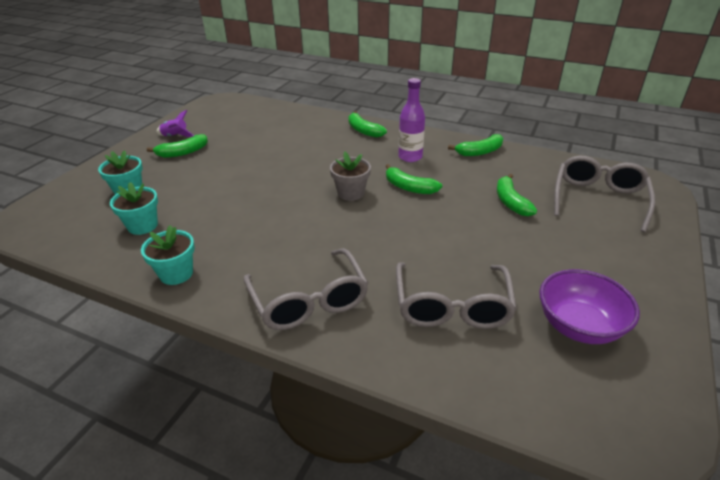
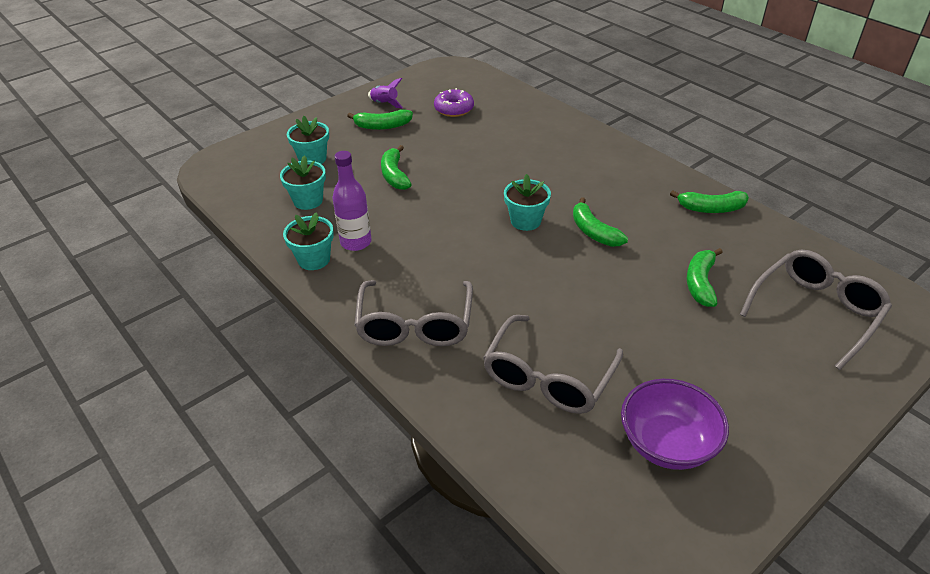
camera: 25 degrees right, 5 degrees up
grey flower pot [330,152,371,201] -> turquoise flower pot [504,174,551,231]
green banana [348,111,387,138] -> green banana moved to [381,145,412,190]
purple bottle [398,78,425,162] -> purple bottle moved to [332,151,372,251]
none -> purple donut [434,88,474,117]

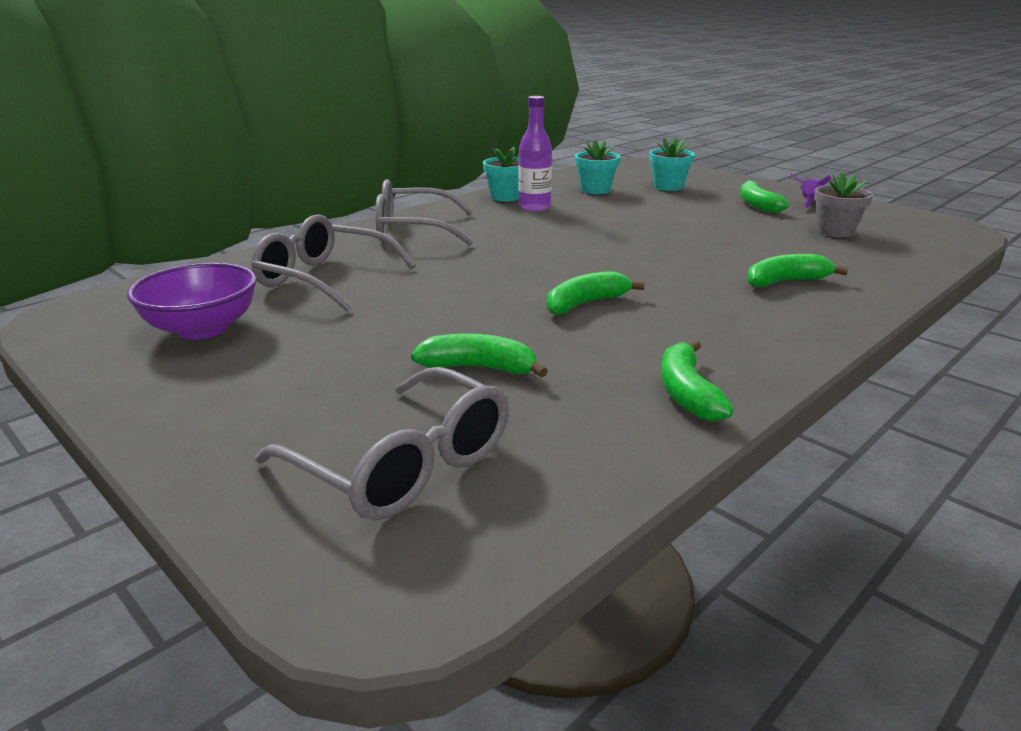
camera: 85 degrees right, 15 degrees down
green banana [381,145,412,190] -> green banana moved to [747,254,848,287]
purple donut [434,88,474,117] -> grey flower pot [814,173,873,237]
turquoise flower pot [504,174,551,231] -> none

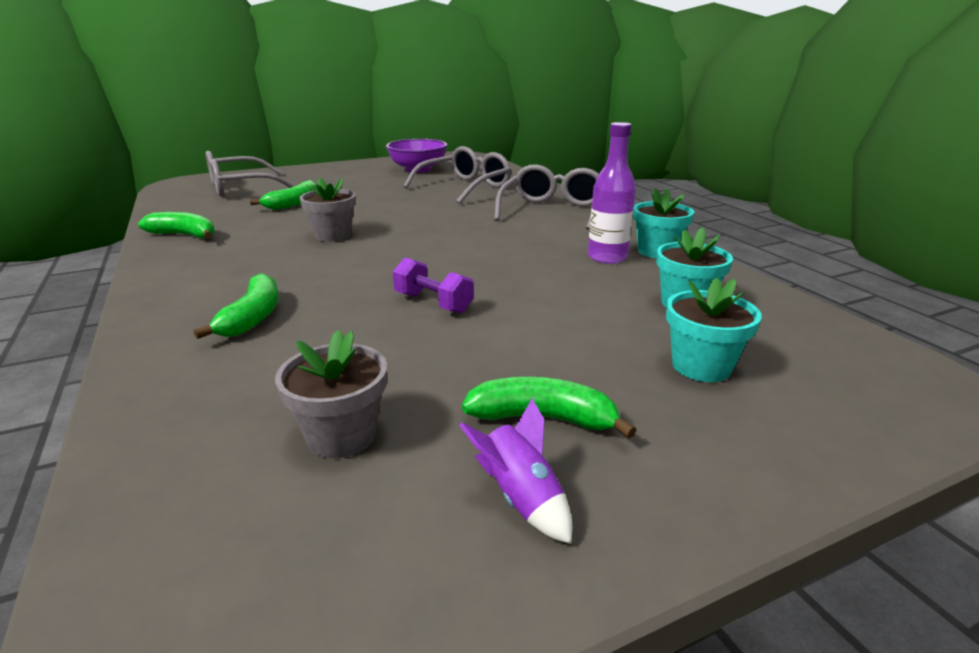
camera: 110 degrees right, 0 degrees up
green banana [547,271,645,315] -> grey flower pot [300,178,356,242]
none -> purple dumbbell [393,257,474,313]

